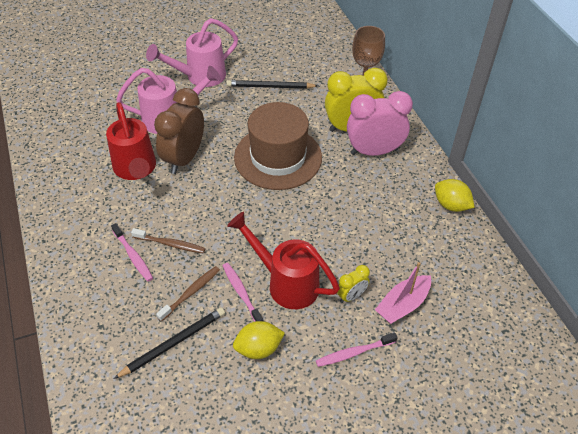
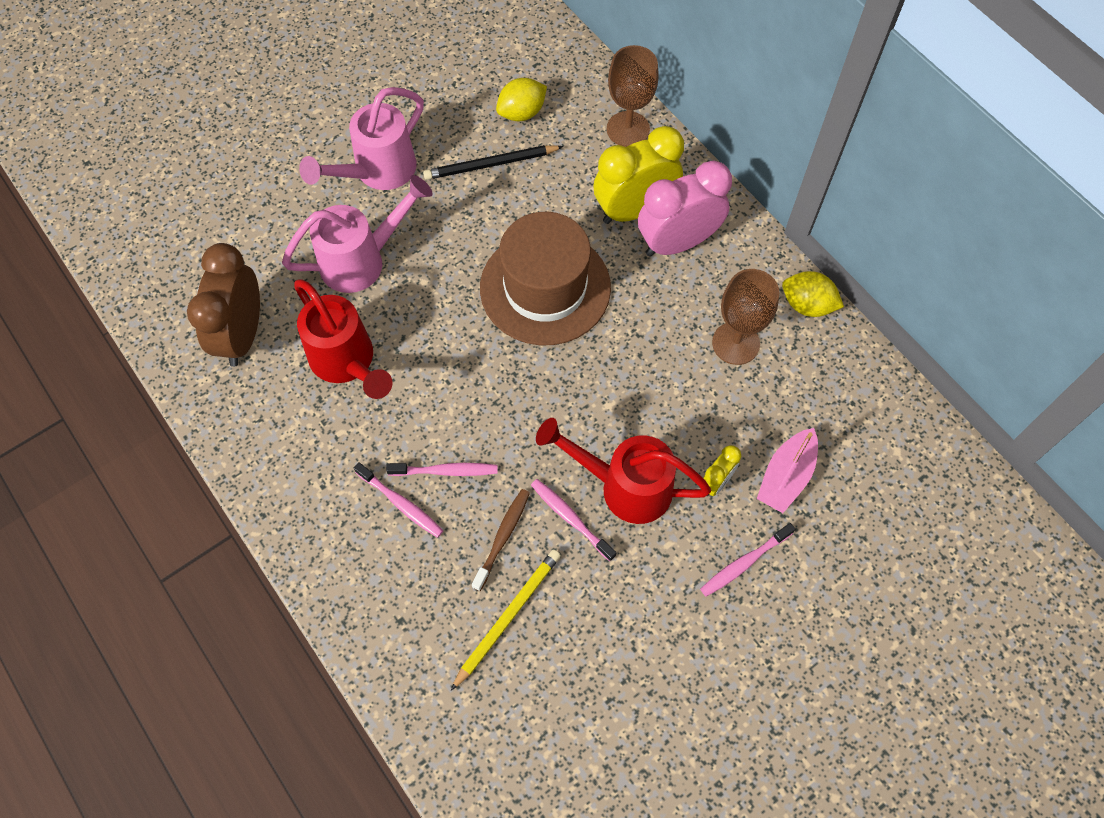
camera: 15 degrees left, 15 degrees up
black pencil [114,308,225,379] -> yellow pencil [451,549,561,691]
brown toothbrush [131,228,206,254] -> pink toothbrush [386,463,498,476]
brown clock [154,88,204,174] -> brown clock moved to [187,243,260,367]
yellow lemon [233,321,285,359] -> yellow lemon moved to [496,78,547,121]
none -> brown goblet [712,269,779,365]

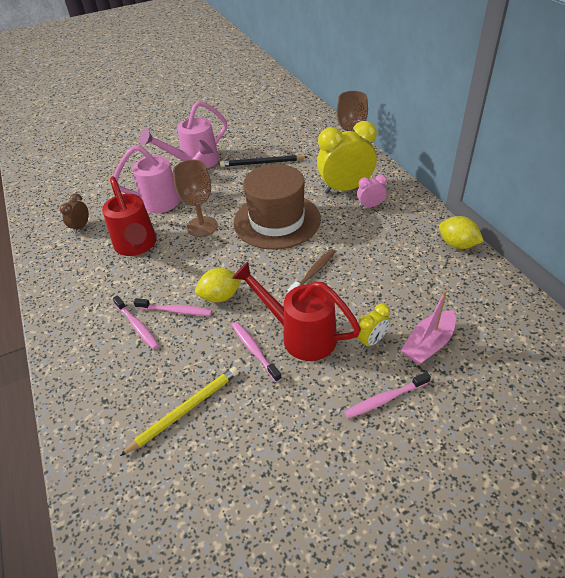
camera: 15 degrees right, 20 degrees down
brown clock [187,243,260,367] -> brown clock [60,193,89,234], size x0.48
brown toothbrush [472,489,530,591] -> brown toothbrush moved to [288,249,335,292]
yellow lemon [496,78,547,121] -> yellow lemon moved to [195,268,241,303]
pink clock [638,161,732,257] -> pink clock [357,174,387,208], size x0.48
brown goblet [712,269,779,365] -> brown goblet moved to [173,160,218,237]

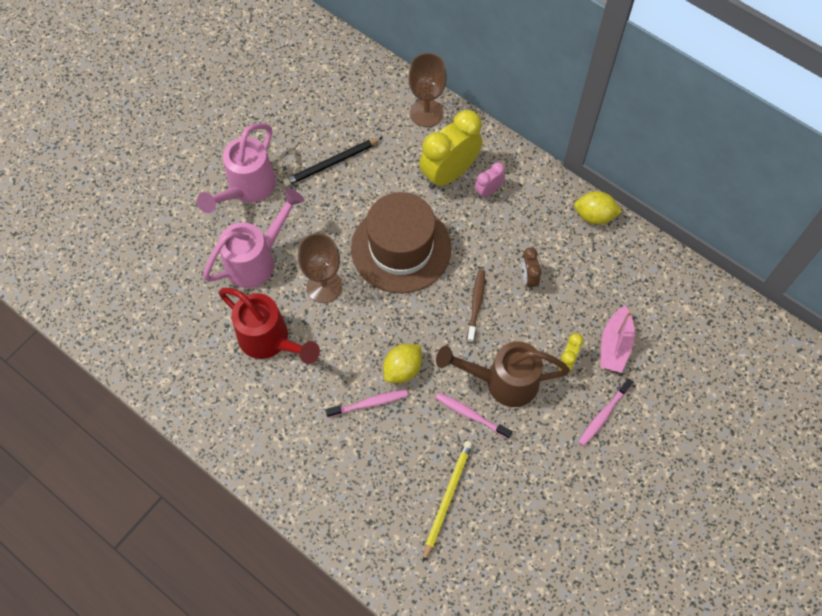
camera: 30 degrees left, 20 degrees up
brown clock [60,193,89,234] -> brown clock moved to [521,248,542,290]
pink toothbrush [113,295,159,349] -> none
red watering can [232,262,361,361] -> brown watering can [436,341,570,407]

